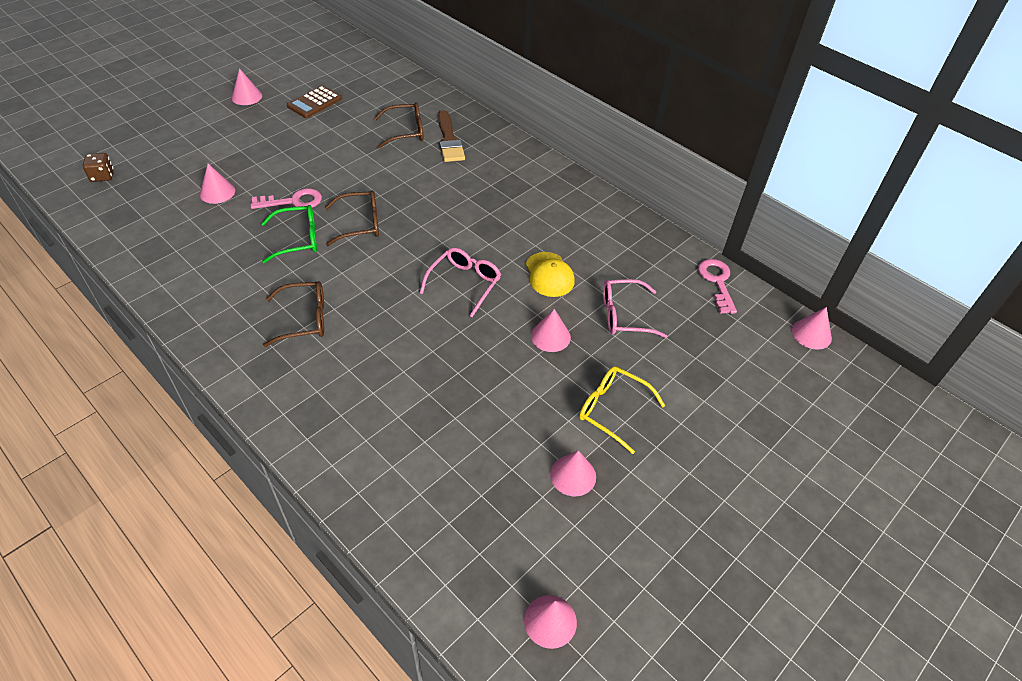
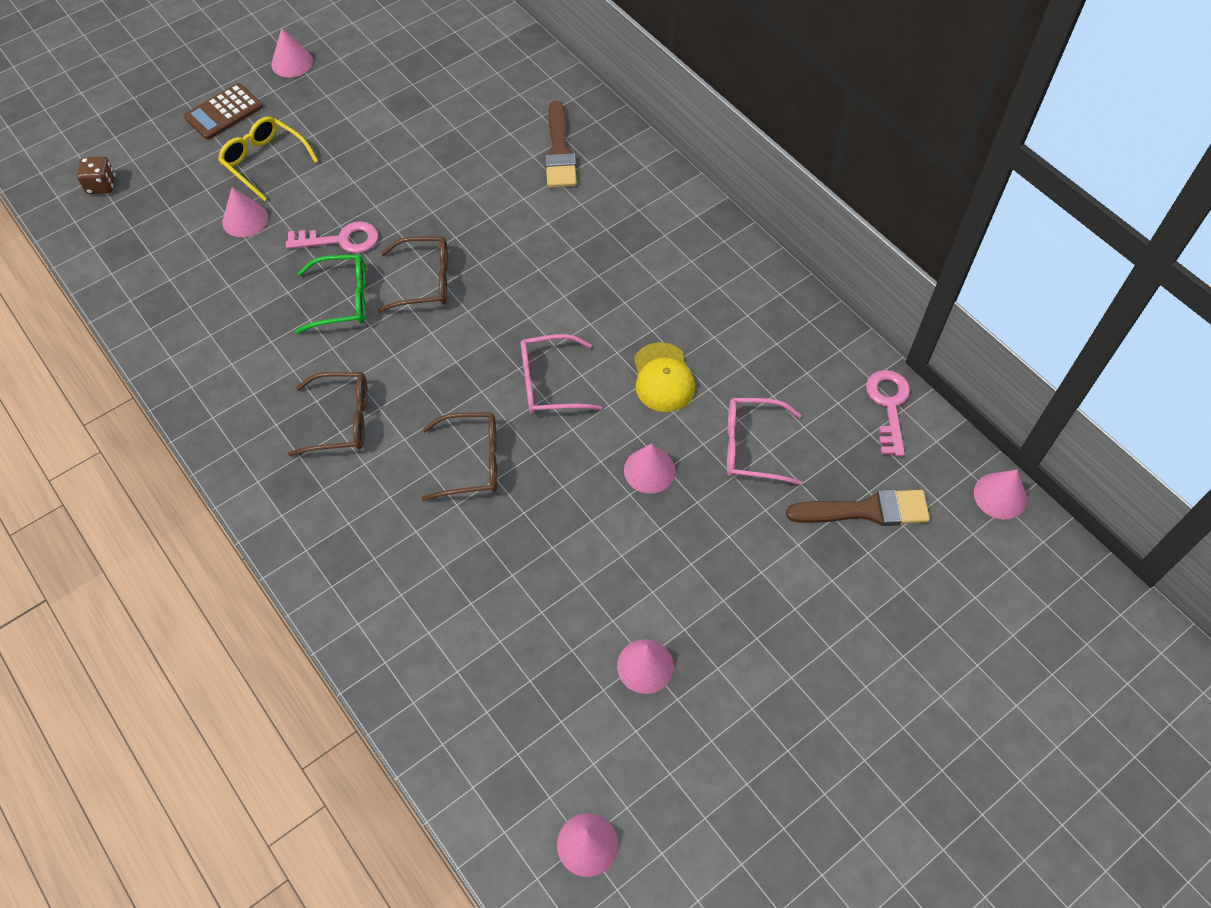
camera: 10 degrees right, 10 degrees up
brown calculator [287,85,342,118] -> brown calculator moved to [184,83,263,140]
brown glasses [374,102,423,148] -> brown glasses moved to [421,412,497,501]
pink glasses [420,248,501,317] -> pink glasses turned 135 degrees counterclockwise [521,334,602,414]
yellow glasses [579,366,665,454] -> yellow glasses moved to [218,116,318,201]
none -> brown brush [786,489,930,526]

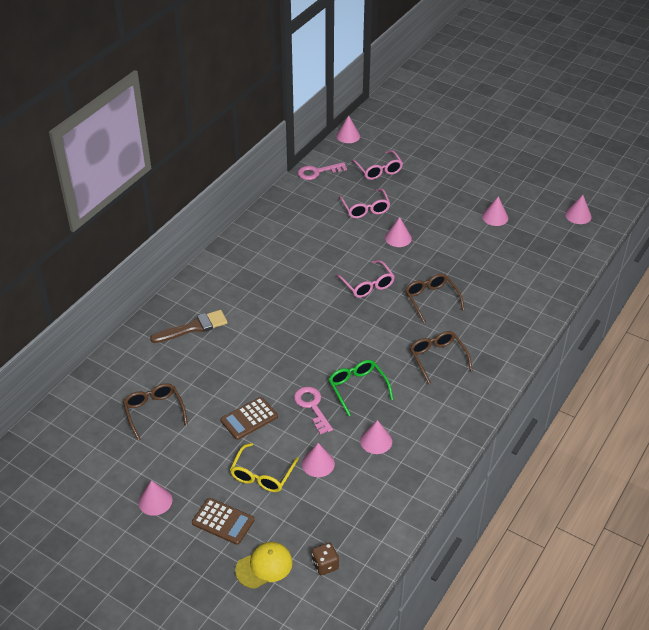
camera: 110 degrees left, 15 degrees down
brown glasses [378,237,448,313] -> brown glasses moved to [123,383,188,441]
yellow cap [634,342,695,412] -> yellow cap moved to [235,542,293,589]
brown brush [786,489,930,526] -> pink glasses [351,150,403,180]
none -> brown calculator [220,397,278,440]
none -> pink cone [360,420,392,454]

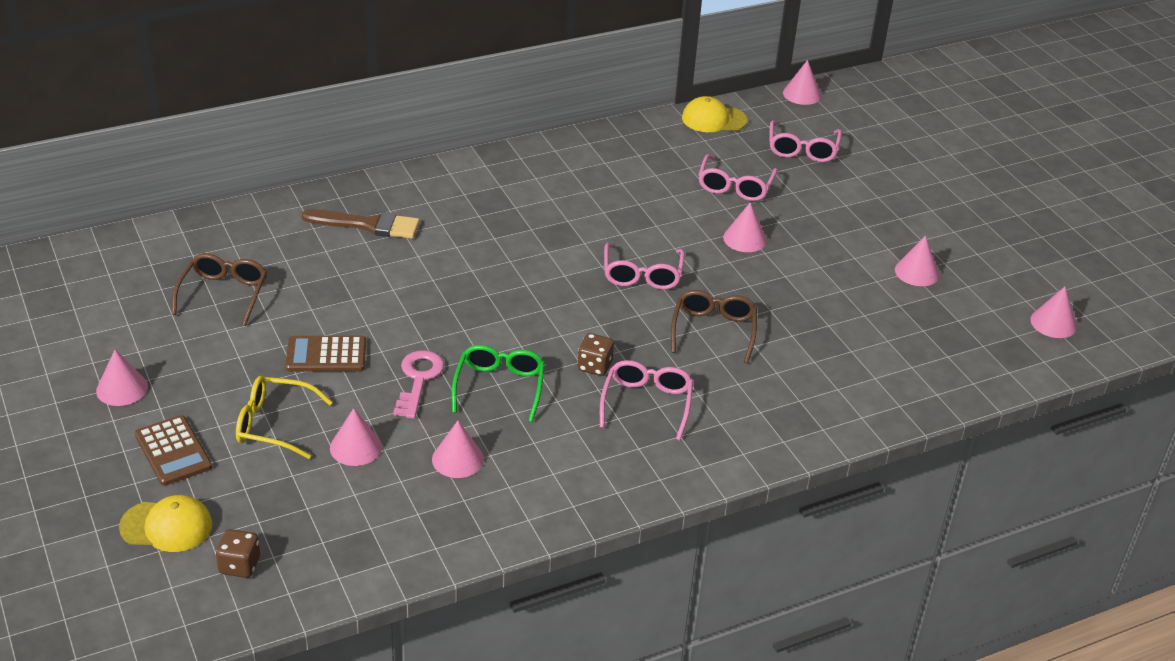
camera: 30 degrees right, 5 degrees down
yellow glasses [230,443,299,492] -> yellow glasses turned 45 degrees clockwise [236,376,333,459]
pink key [298,162,347,180] -> yellow cap [682,96,747,132]
brown glasses [410,331,472,384] -> pink glasses [600,360,693,441]
none -> brown dice [577,333,614,376]

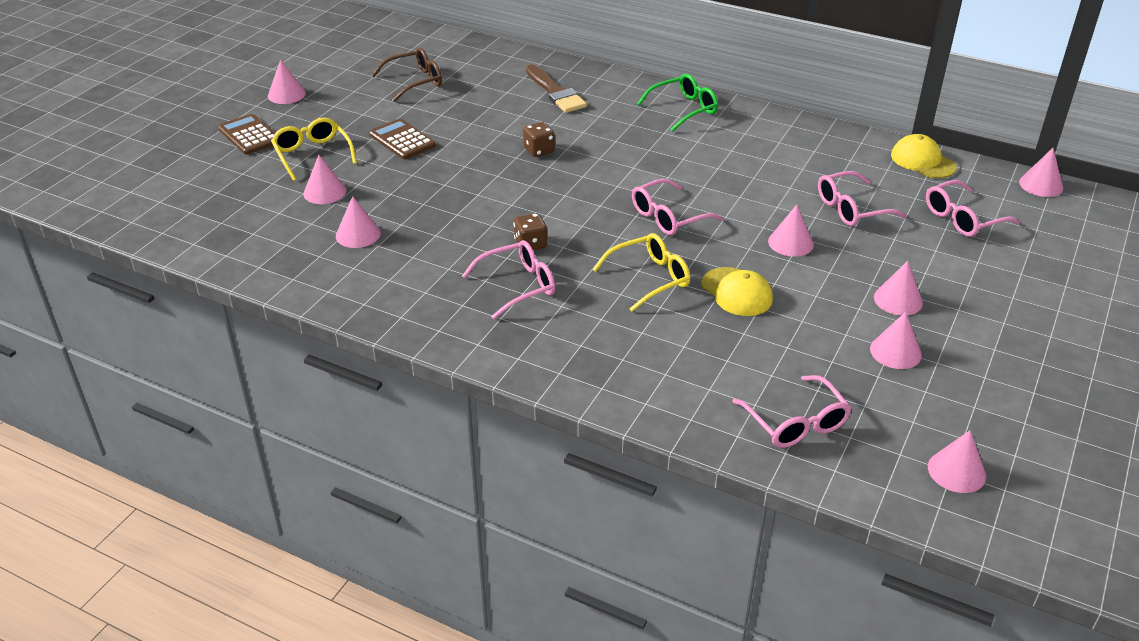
camera: 55 degrees right, 0 degrees up
yellow cap [119,495,212,552] -> yellow cap moved to [701,267,773,316]
brown calculator [135,415,212,486] -> brown calculator turned 120 degrees clockwise [218,114,275,155]
brown dice [216,529,260,578] -> brown dice moved to [523,122,555,157]
pink key [393,350,444,419] -> none
green glasses [452,345,545,422] -> green glasses moved to [637,74,718,132]
brown glasses [671,290,757,363] -> yellow glasses [593,233,690,312]
none -> pink glasses [732,375,852,448]
none -> pink cone [874,260,923,315]

